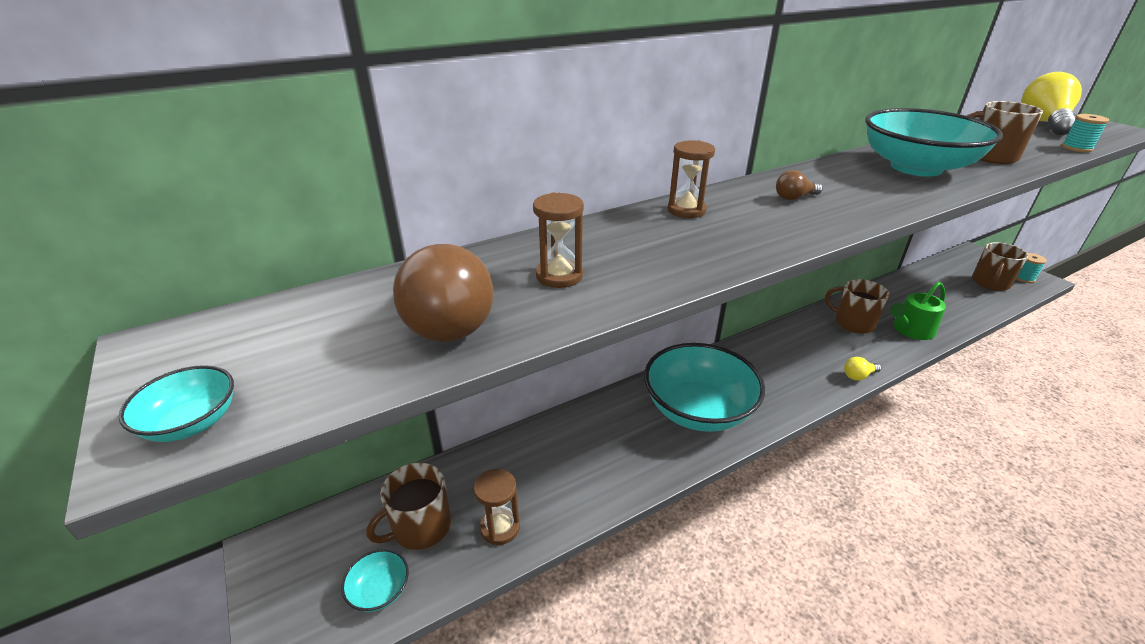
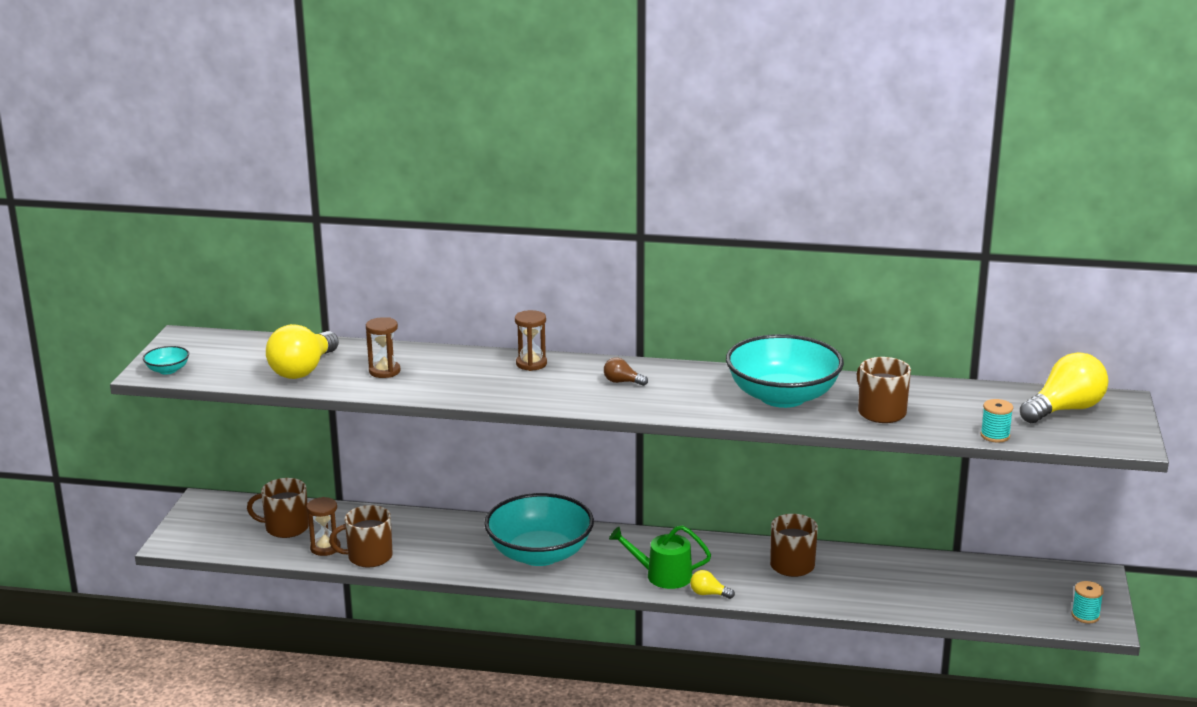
camera: 40 degrees right, 10 degrees down
turquoise bowl [341,549,409,612] -> none
brown light bulb [393,244,494,342] -> yellow light bulb [266,324,339,379]
green watering can [890,282,946,340] -> green watering can moved to [609,525,711,589]
brown mug [972,242,1029,291] -> brown mug moved to [329,505,393,568]

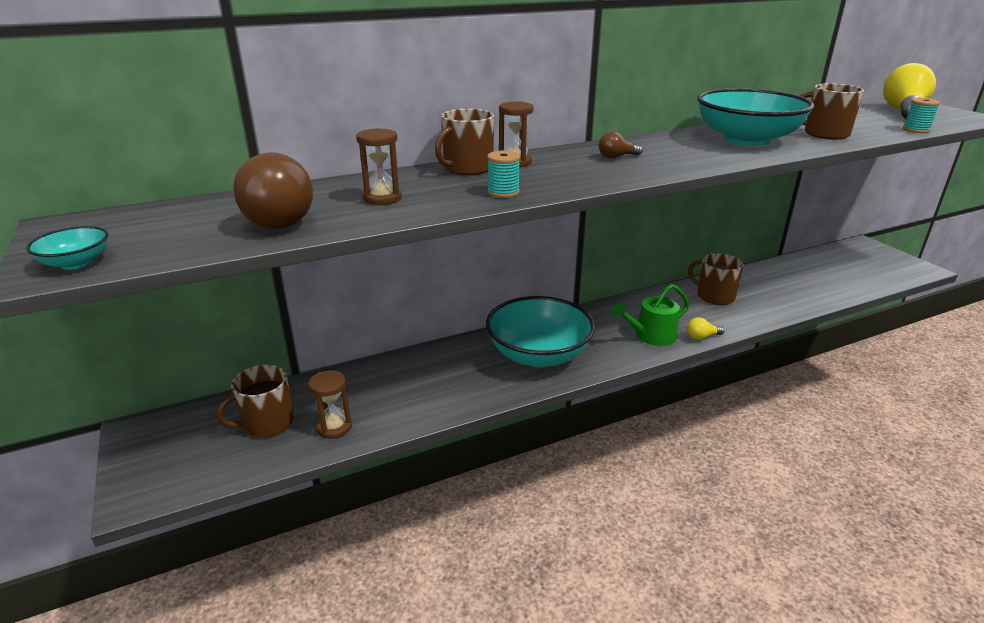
camera: 35 degrees left, 5 degrees up
yellow light bulb [266,324,339,379] -> brown light bulb [233,152,313,229]
brown mug [329,505,393,568] -> brown mug moved to [435,109,494,175]
turquoise spool [1072,581,1104,623] -> turquoise spool moved to [487,151,520,198]

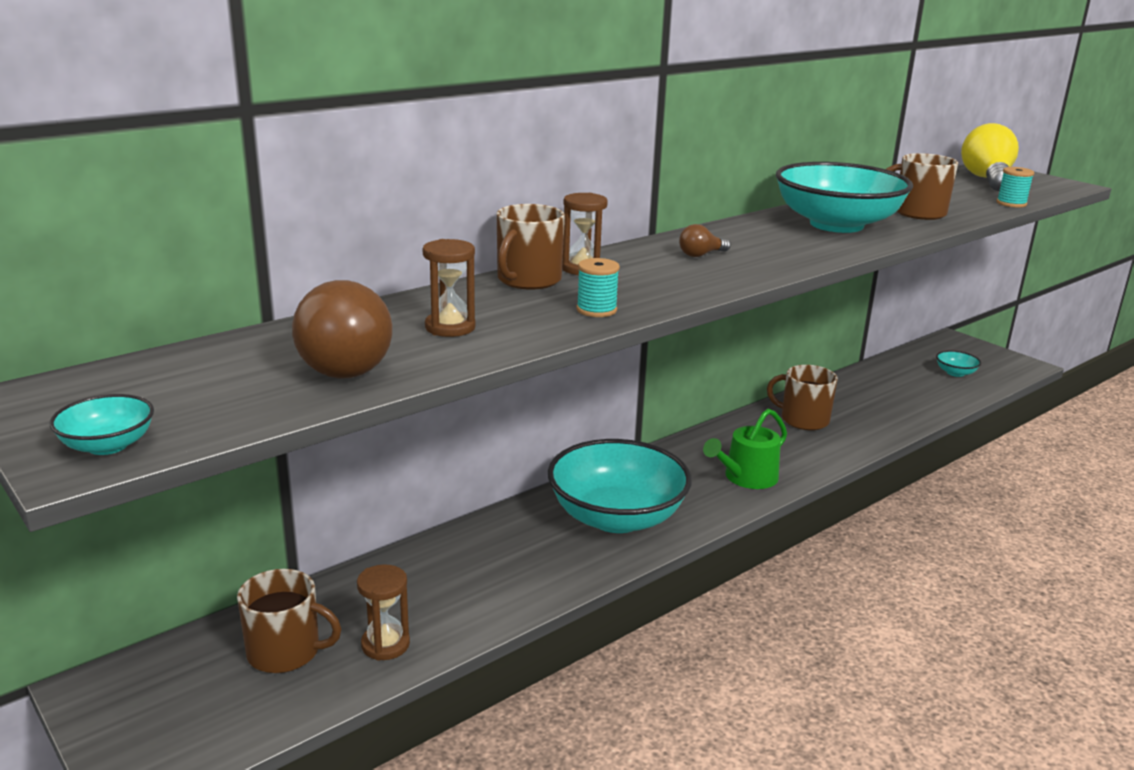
camera: 15 degrees left, 5 degrees down
brown mug [217,365,294,437] -> brown mug turned 120 degrees counterclockwise [237,569,341,673]
yellow light bulb [687,317,724,340] -> none
none -> turquoise bowl [936,350,981,377]

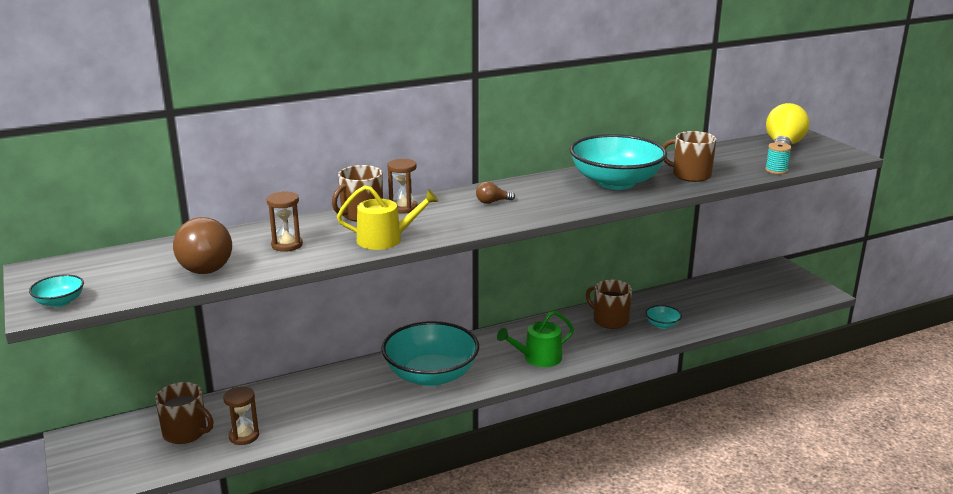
camera: 15 degrees right, 0 degrees up
turquoise spool [576,258,620,317] -> yellow watering can [337,185,439,250]
turquoise bowl [936,350,981,377] -> turquoise bowl moved to [645,305,682,329]

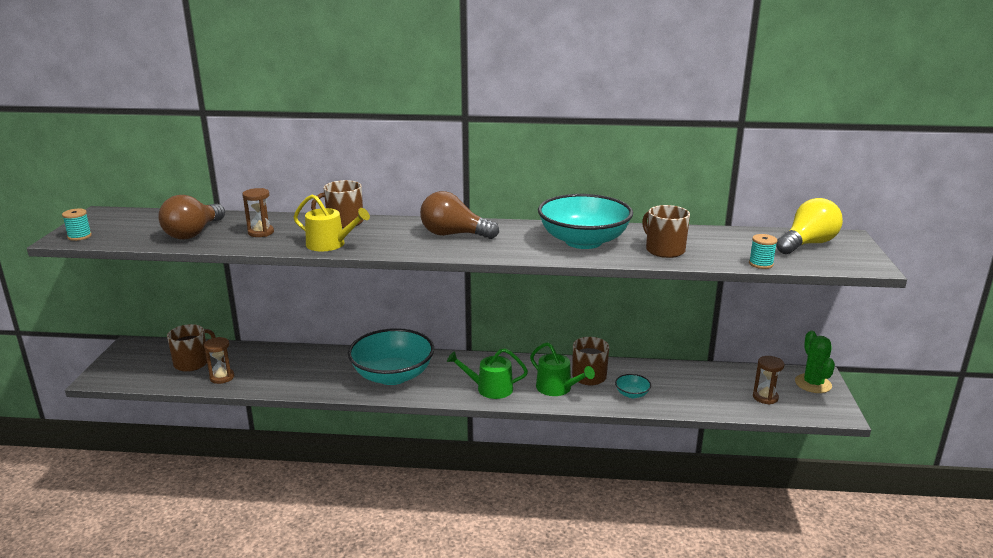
camera: 30 degrees right, 0 degrees up
turquoise bowl [29,275,84,307] -> turquoise spool [62,209,92,241]
brown mug [155,382,214,444] -> brown mug turned 105 degrees counterclockwise [167,324,216,372]
brown hourglass [387,159,418,214] -> brown hourglass moved to [753,356,784,405]
brown light bulb [476,181,515,204] -> brown light bulb [420,191,499,239], size x2.16
none -> green watering can [530,342,595,396]
none -> green cactus [795,330,835,393]

